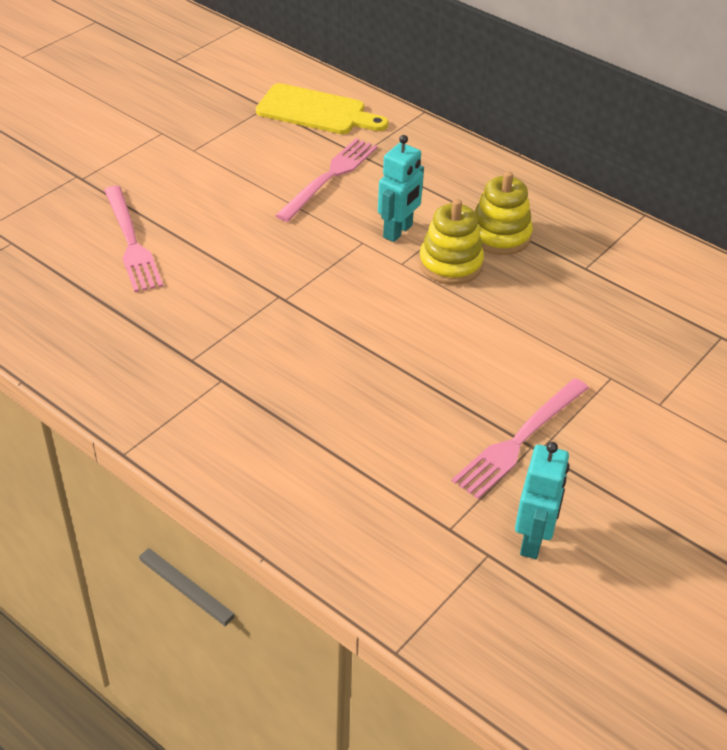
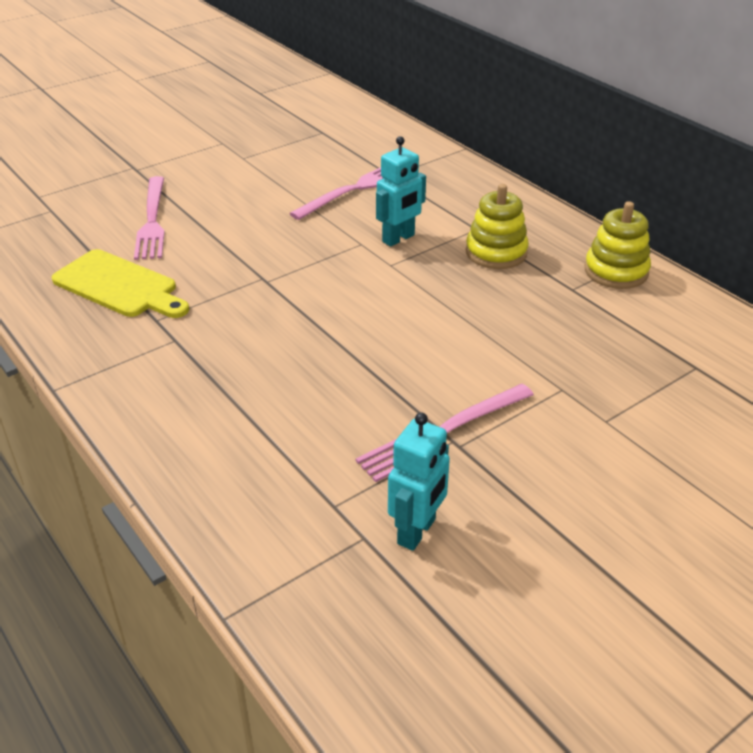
camera: 15 degrees right, 5 degrees down
yellow cutting board [256,83,388,134] -> yellow cutting board moved to [52,249,189,318]
yellow stacking toy [419,199,484,285] -> yellow stacking toy moved to [585,201,651,289]

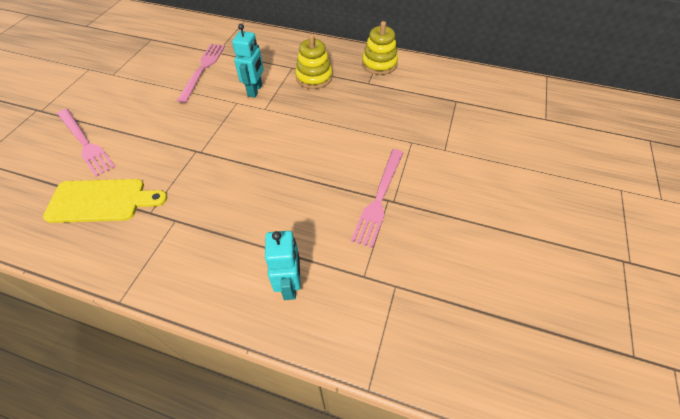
camera: 35 degrees left, 15 degrees up
turquoise robot [388,413,450,551] -> turquoise robot moved to [265,231,301,300]

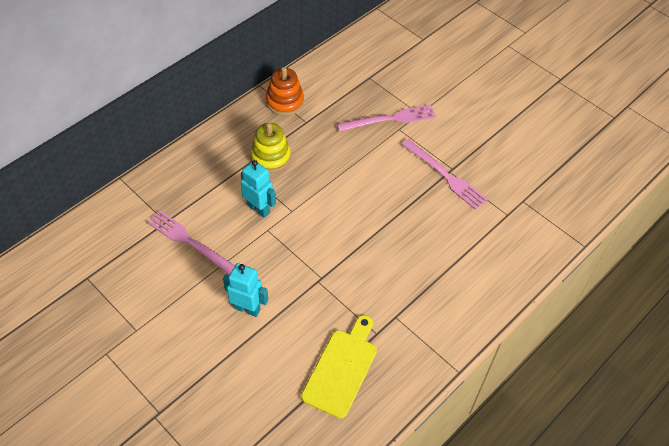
camera: 65 degrees left, 0 degrees up
pink fork [57,109,115,177] -> pink fork moved to [337,104,436,131]
turquoise robot [265,231,301,300] -> turquoise robot moved to [223,263,268,317]
yellow stacking toy [362,21,398,75] -> orange stacking toy [266,67,304,116]

